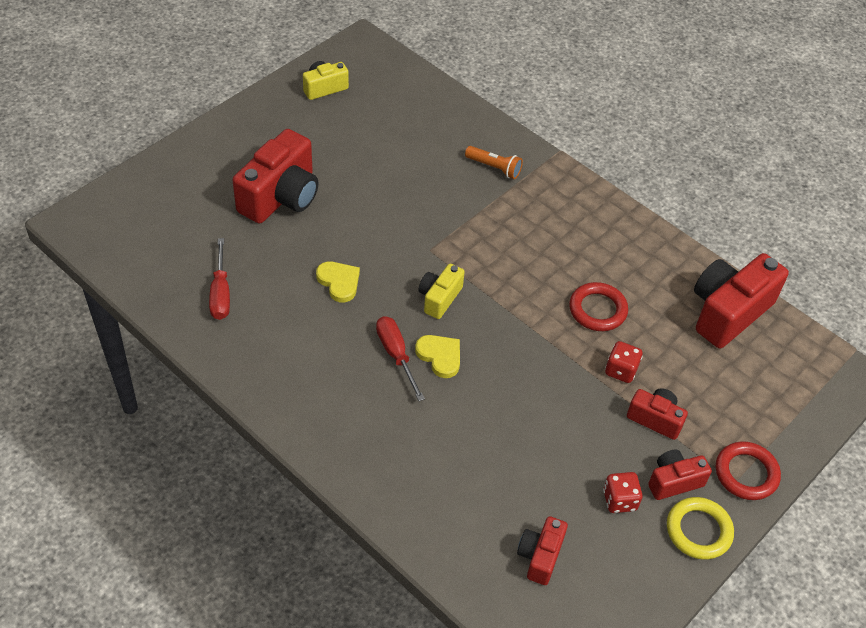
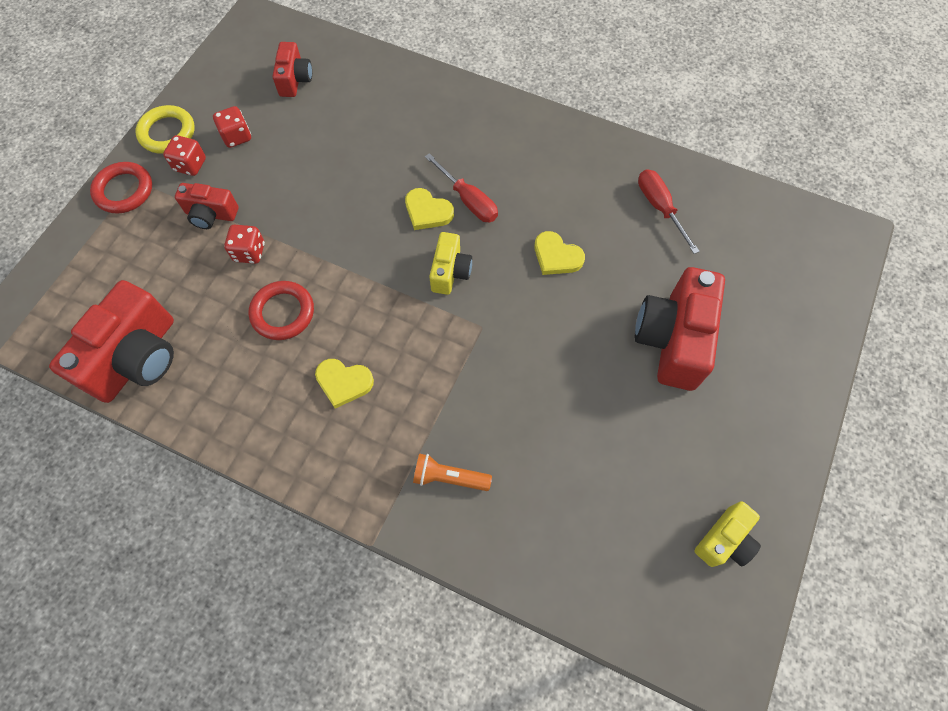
camera: 165 degrees right, 15 degrees up
red camera [648,449,712,500] -> red dice [163,135,206,176]
none -> yellow heart [315,359,374,408]

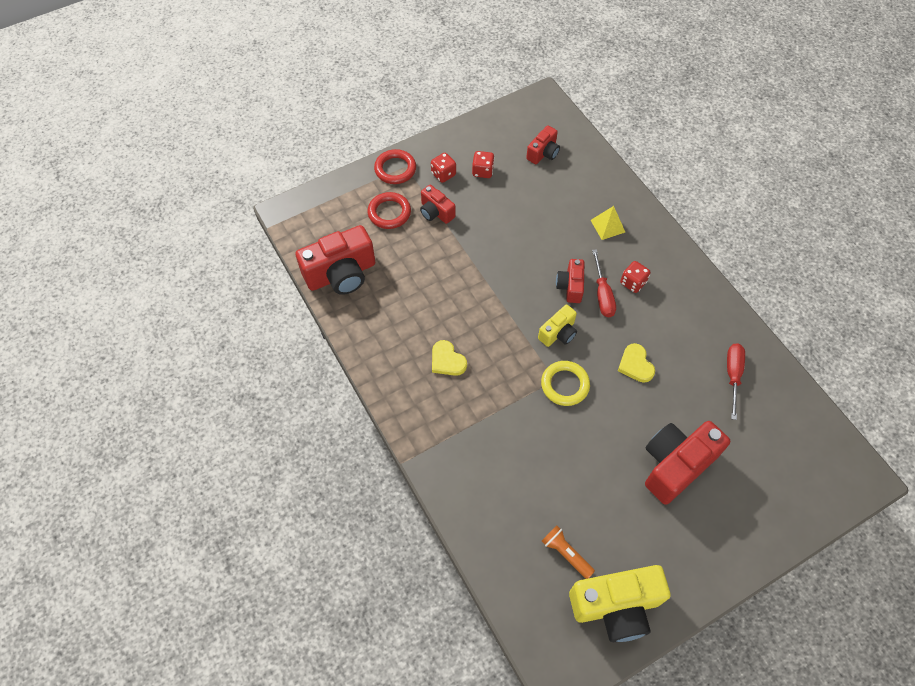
camera: 35 degrees right, 5 degrees down
yellow ring [135,105,195,154] -> yellow ring moved to [541,361,590,406]
red dice [224,225,265,264] -> red dice moved to [620,261,651,293]
red ring [249,281,314,340] -> red ring moved to [368,192,411,229]
yellow heart [405,188,454,230] -> red camera [556,259,584,303]
orange flashlight [413,453,492,491] -> orange flashlight moved to [542,525,595,579]
yellow camera [694,501,761,567] -> yellow camera [569,565,670,642], size x1.85
none -> yellow pyramid [591,206,625,240]

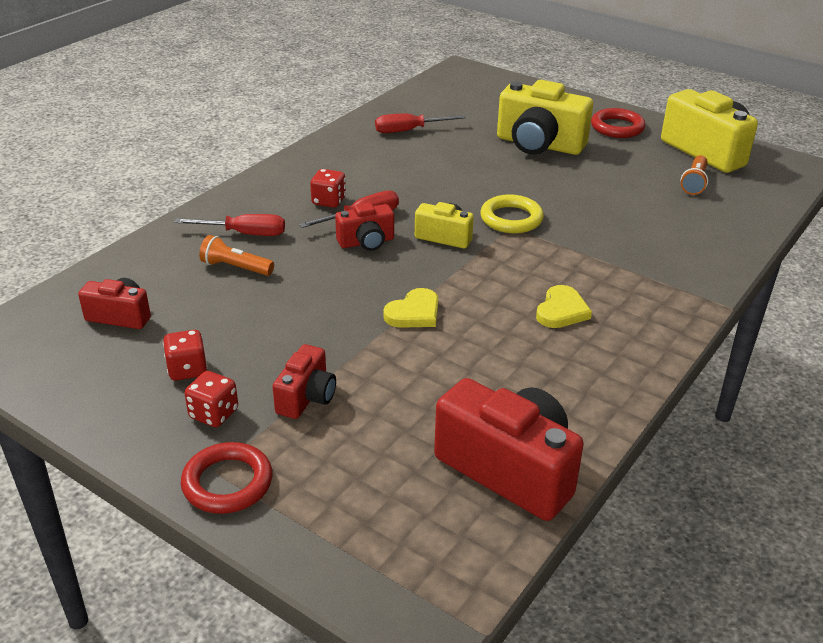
camera: 115 degrees left, 25 degrees down
red ring [368,192,411,229] -> red ring moved to [591,108,645,138]
yellow pyramid [591,206,625,240] -> red screwdriver [174,214,285,236]
yellow heart [618,343,655,383] -> yellow heart moved to [383,288,439,328]
red camera [645,421,730,505] -> yellow camera [497,80,593,155]
none -> orange flashlight [199,235,274,276]

